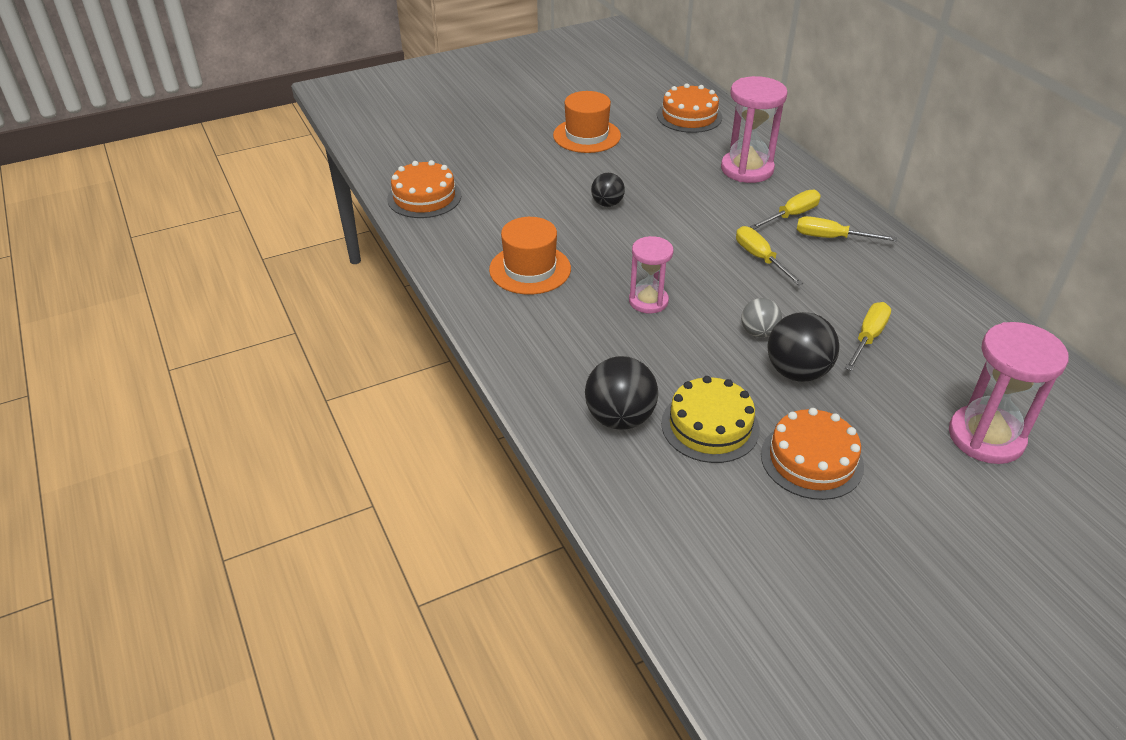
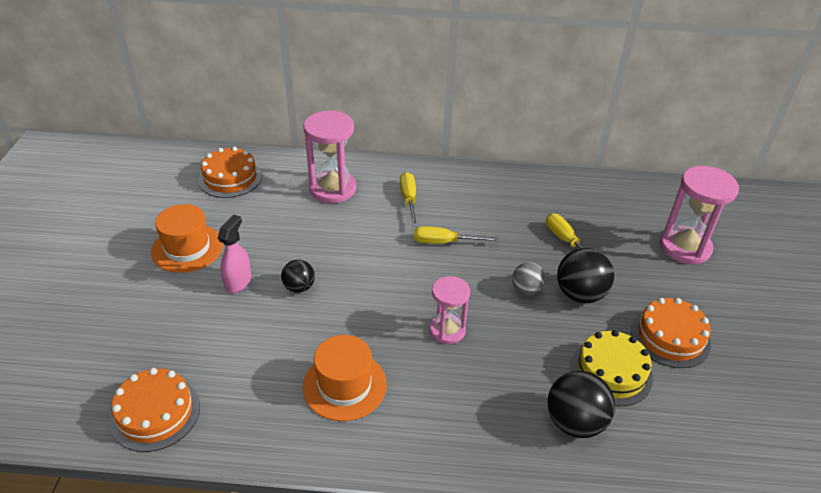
camera: 60 degrees left, 0 degrees up
yellow screwdriver [797,216,897,241] -> none
none -> pink spray bottle [218,215,251,293]

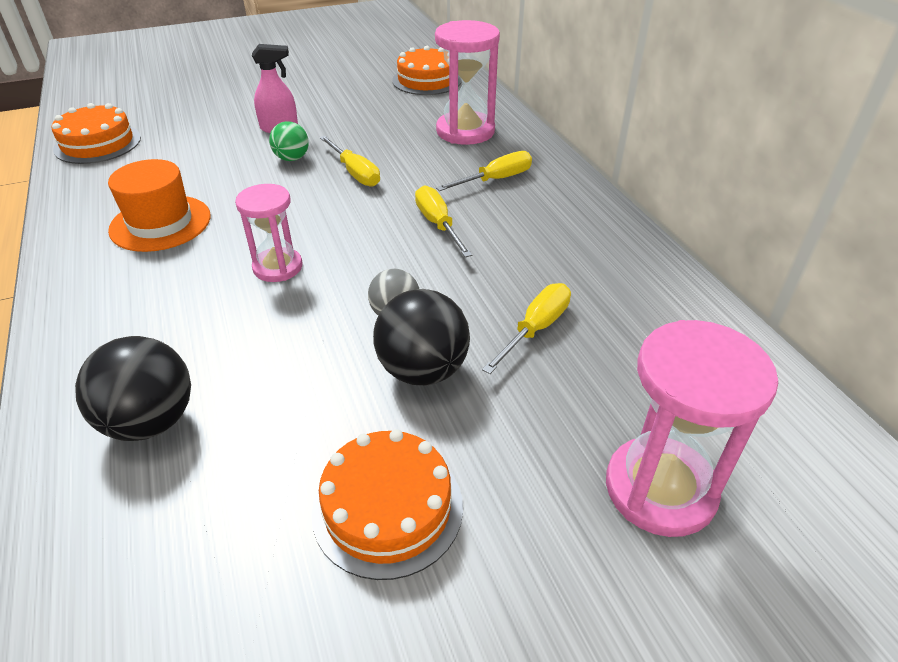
camera: 65 degrees right, 0 degrees up
orange hat [151,204,223,273] -> none
black ball [281,260,315,293] -> green ball [269,121,309,161]
yellow cake [570,330,653,406] -> none
none -> yellow screwdriver [320,136,380,187]

